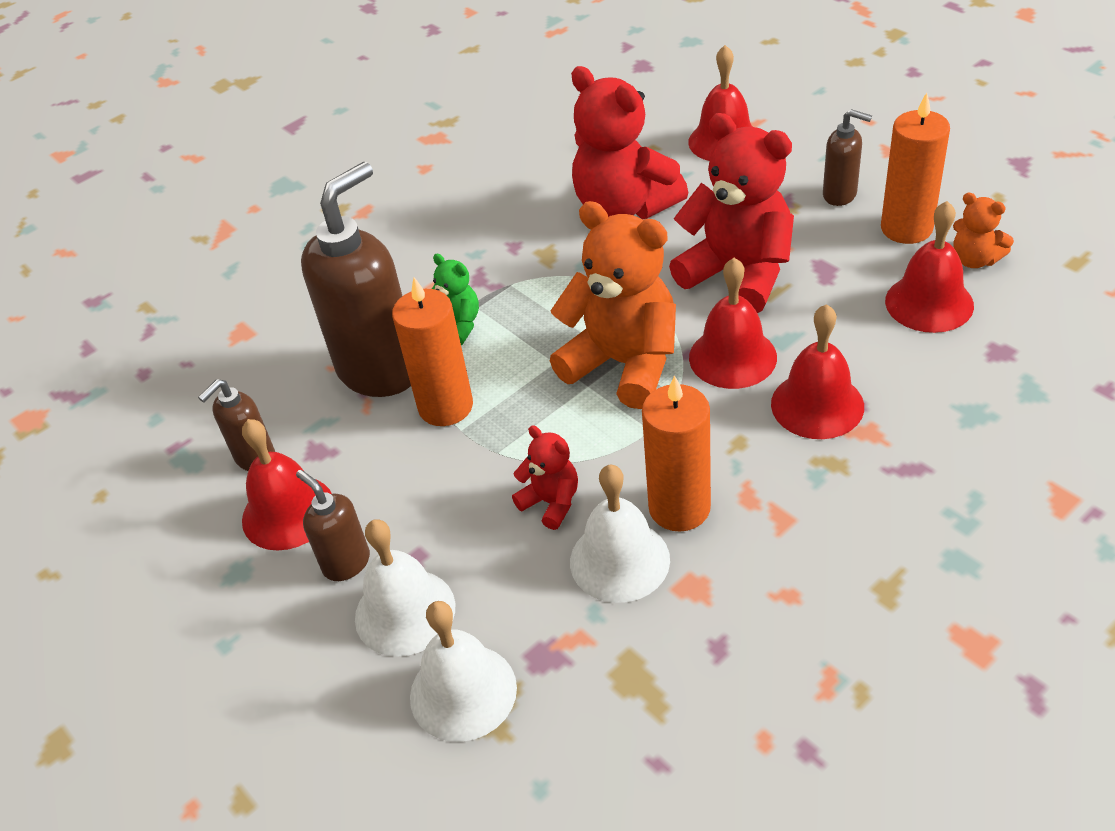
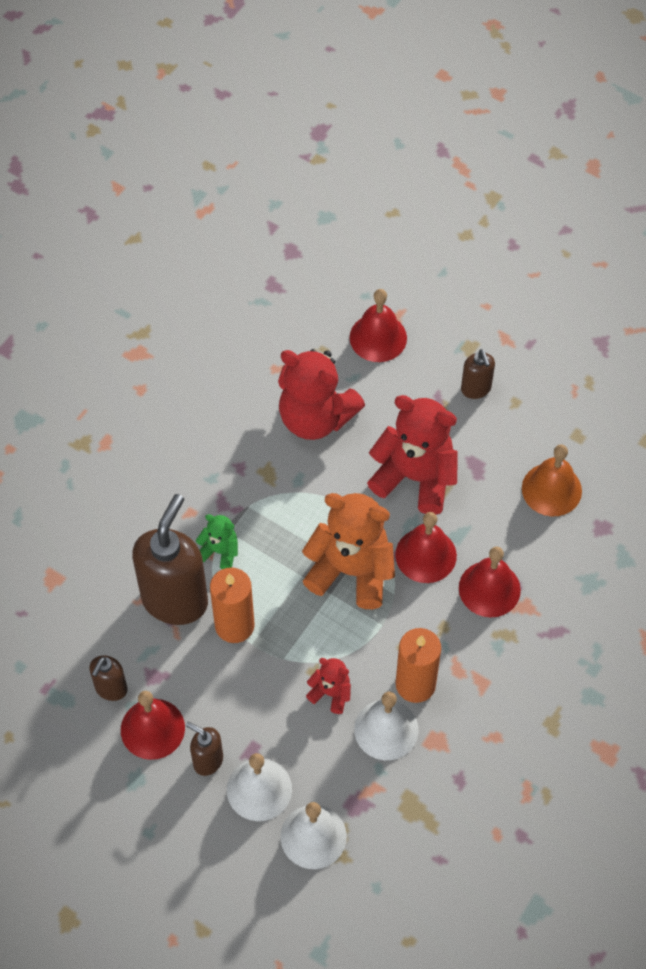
camera: 20 degrees left, 15 degrees up
brown soap dispenser [823,109,872,206] -> brown soap dispenser turned 60 degrees clockwise [461,349,495,399]
orange candle [881,92,950,244] -> none
red bell [885,201,974,333] -> orange bell [522,444,582,516]
orange teddy bear [953,193,1014,268] -> none

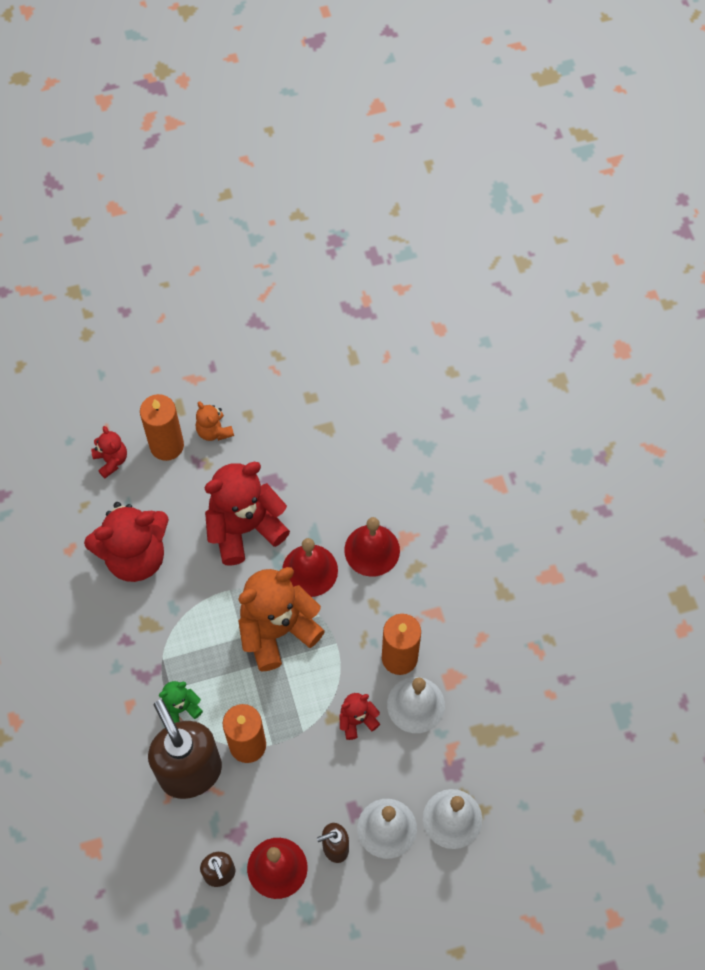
camera: 50 degrees left, 5 degrees up
red bell [350,289,407,362] -> red teddy bear [91,426,127,479]
brown soap dispenser [461,349,495,399] -> orange teddy bear [196,401,234,441]
orange bell [522,444,582,516] -> none
none -> orange candle [140,394,184,461]

